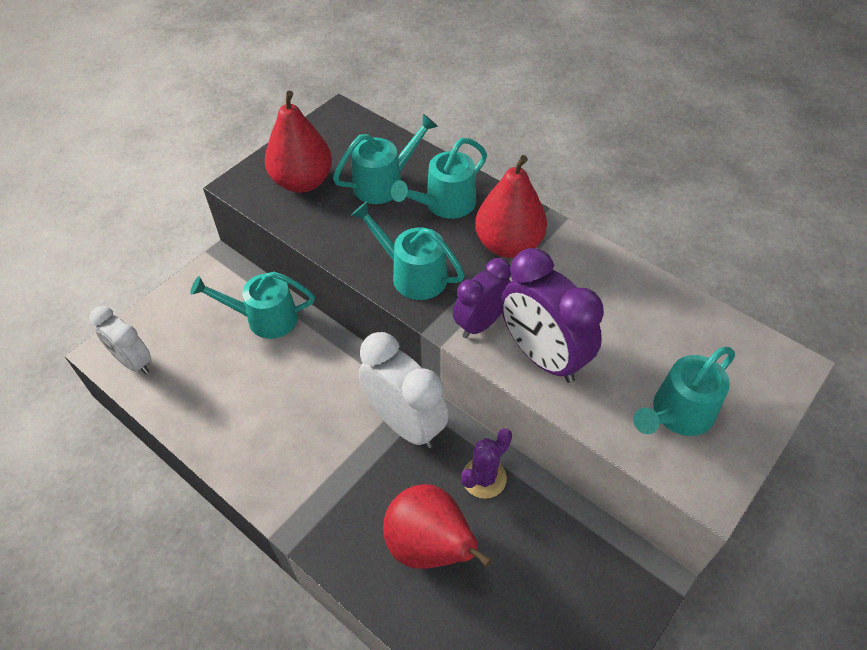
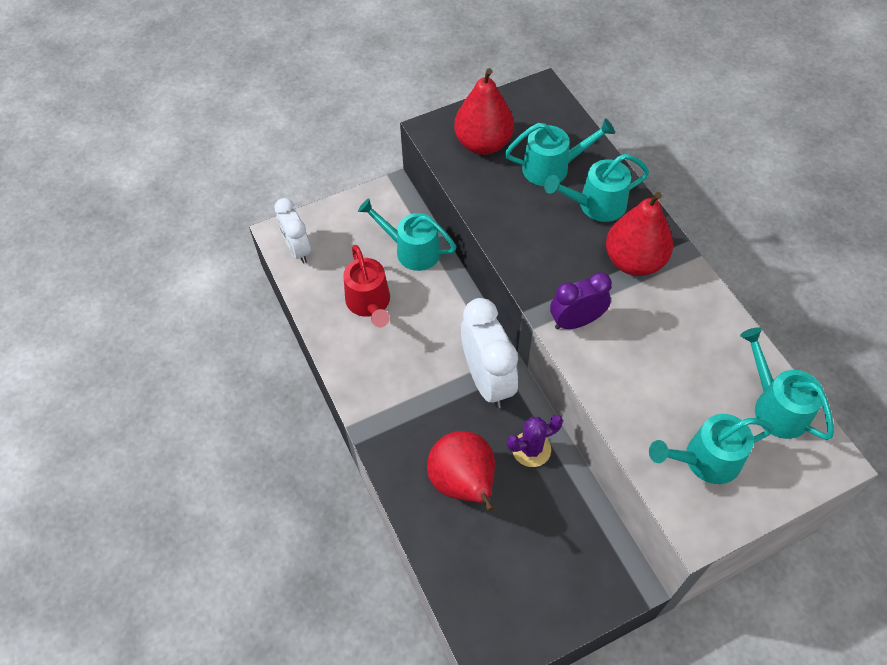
camera: 25 degrees right, 5 degrees up
turquoise watering can [351,201,465,300] -> turquoise watering can moved to [740,327,834,440]
purple clock [501,248,604,383] -> none
none -> red watering can [343,245,390,327]

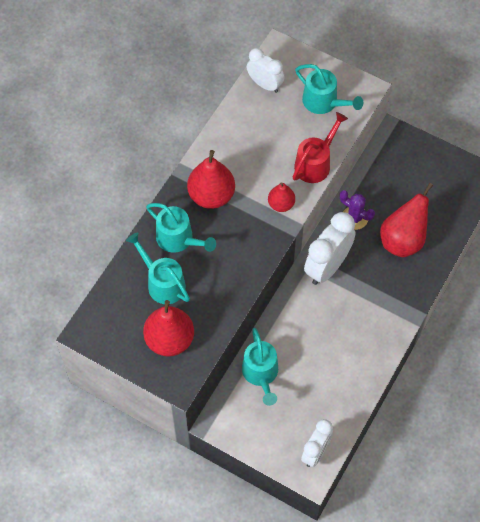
camera: 125 degrees left, 5 degrees up
red watering can [343,245,390,327] -> red watering can moved to [293,112,348,183]
purple clock [550,272,612,330] -> red pear [268,182,295,212]
turquoise watering can [740,327,834,440] -> white clock [247,48,285,93]

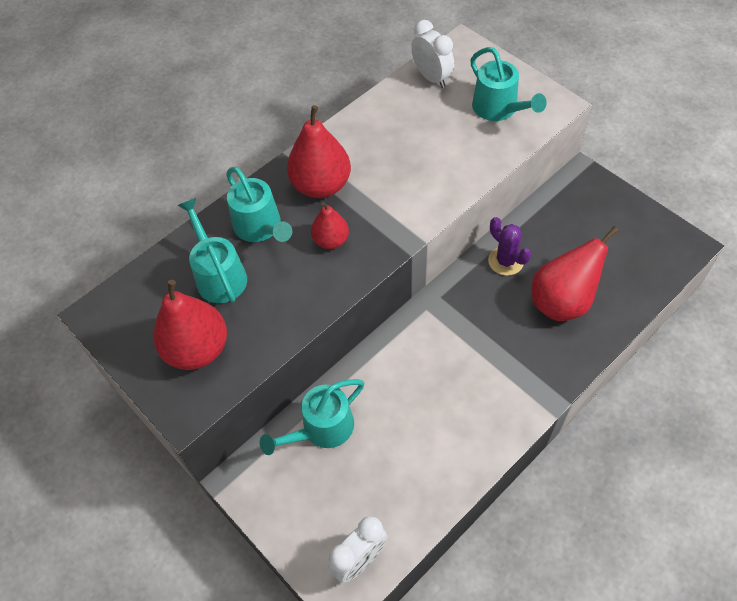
camera: 20 degrees right, 5 degrees down
turquoise watering can [242,328,278,406] -> turquoise watering can turned 45 degrees clockwise [260,379,364,455]
red pear [268,182,295,212] -> red pear moved to [311,202,349,249]
red watering can [293,112,348,183] -> none
white clock [304,212,356,285] -> none

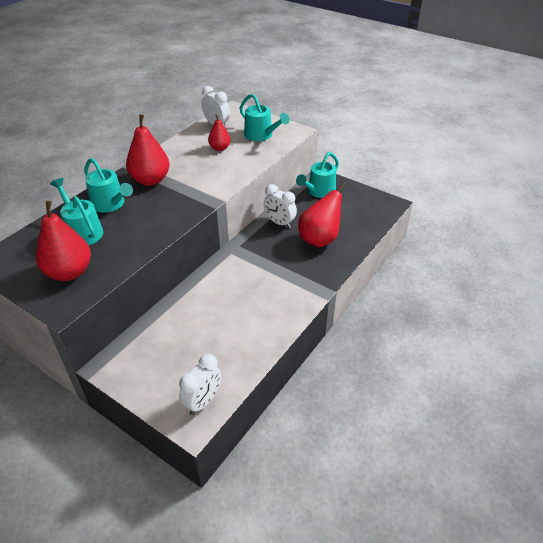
camera: 15 degrees left, 15 degrees down
turquoise watering can [260,379,364,455] -> turquoise watering can moved to [296,152,339,198]
red pear [311,202,349,249] -> red pear moved to [208,114,231,151]
purple cactus [488,217,531,276] -> white clock [264,184,297,228]

